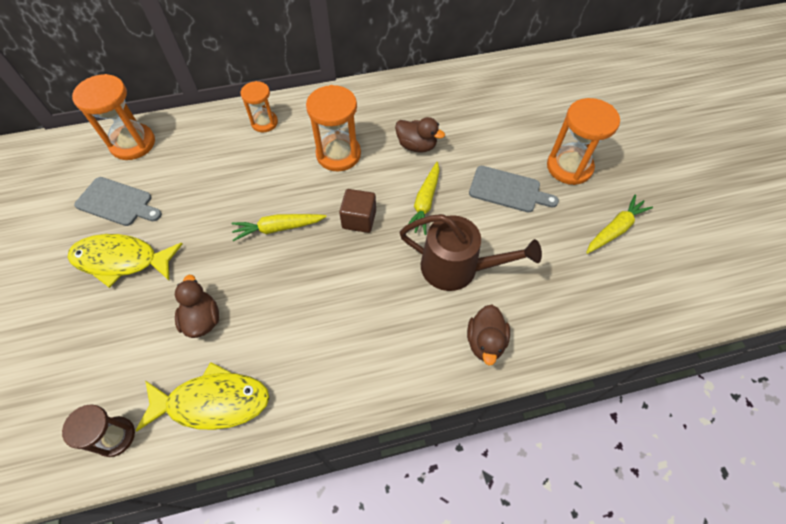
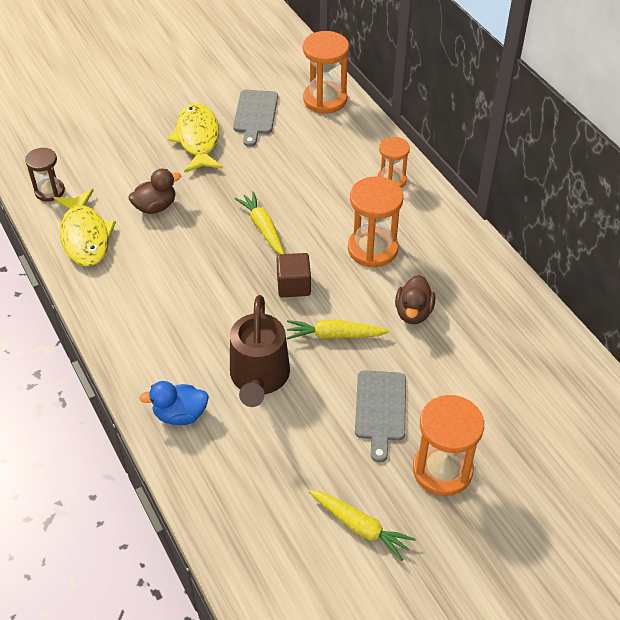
camera: 75 degrees right, 10 degrees down
brown duck [467,305,510,366] -> blue duck [140,381,209,425]

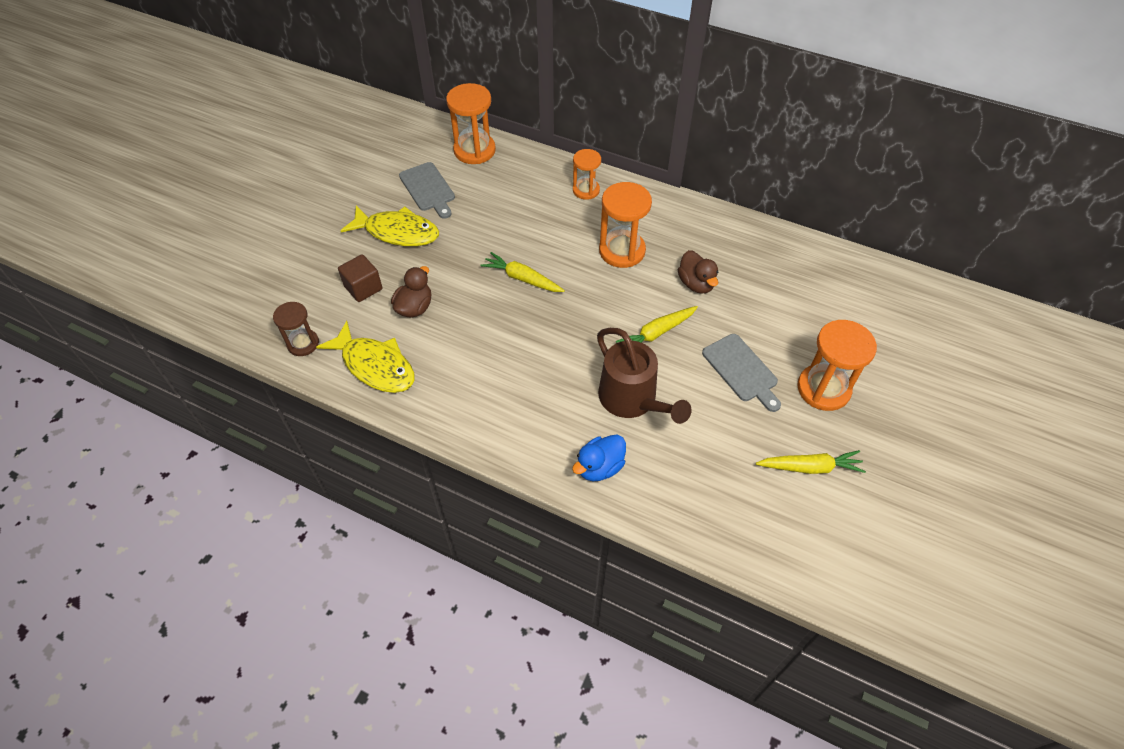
camera: 35 degrees left, 5 degrees up
yellow fish [168,103,223,173] -> yellow fish turned 150 degrees clockwise [340,206,439,246]
brown cube [276,253,311,297] -> brown cube moved to [338,254,383,302]

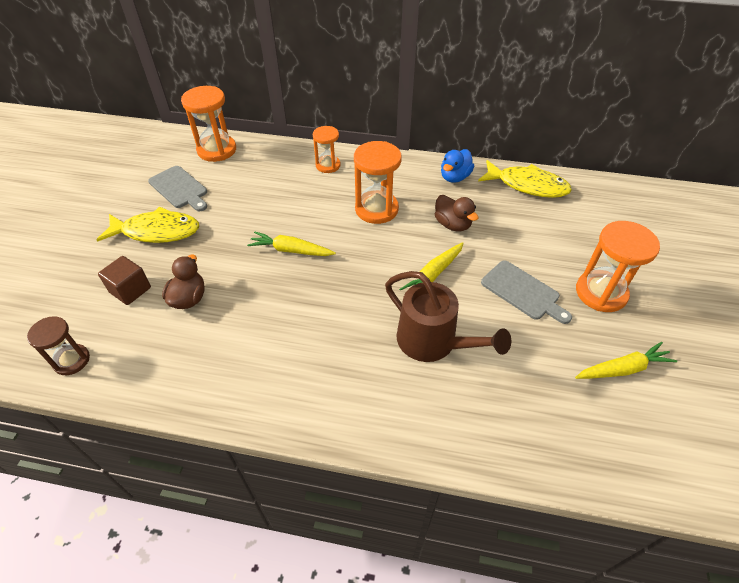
camera: 15 degrees left, 5 degrees down
yellow fish [316,321,414,393] -> yellow fish moved to [478,160,572,198]
blue duck [572,435,626,481] -> blue duck moved to [441,149,474,183]

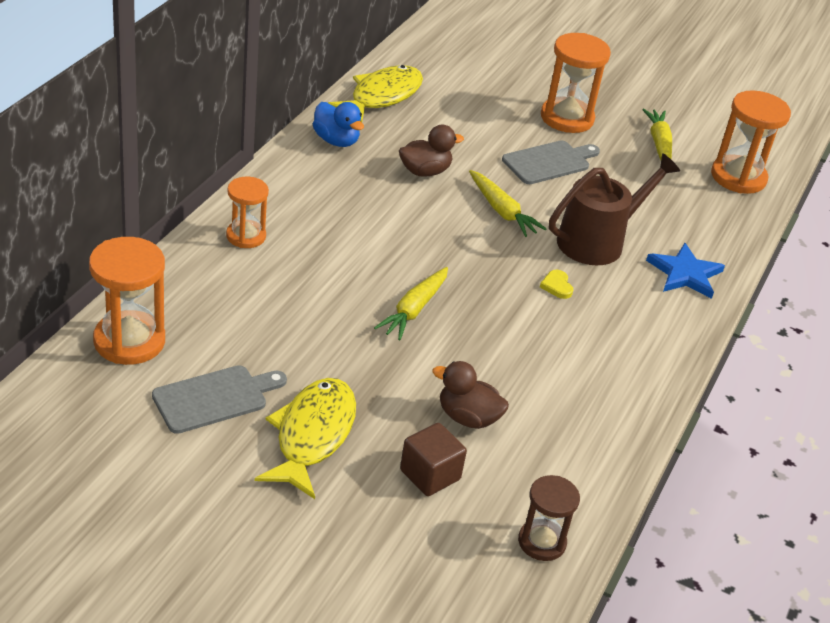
camera: 80 degrees left, 10 degrees down
orange hourglass [354,141,402,224] -> orange hourglass moved to [711,90,791,194]
none -> yellow heart [540,270,573,299]
none -> blue star [646,243,725,299]

